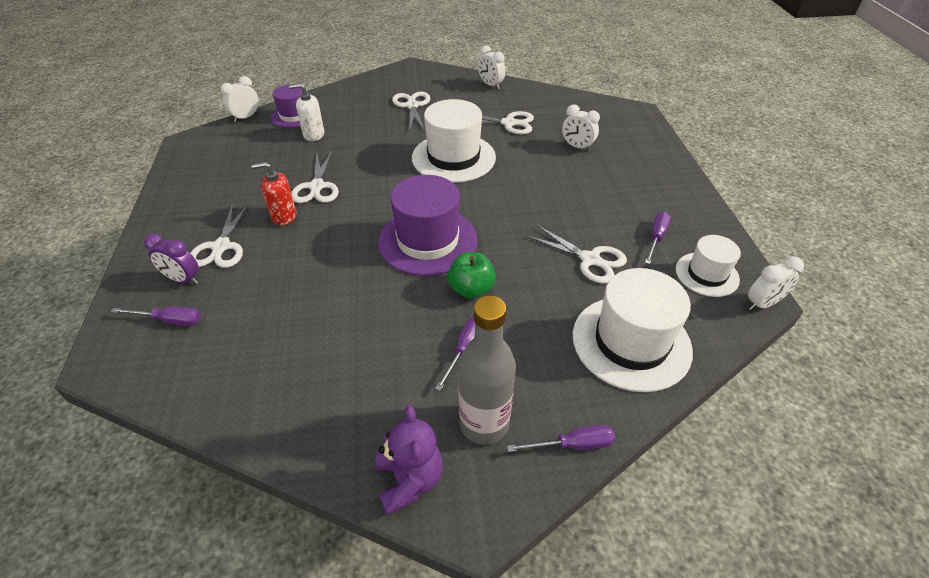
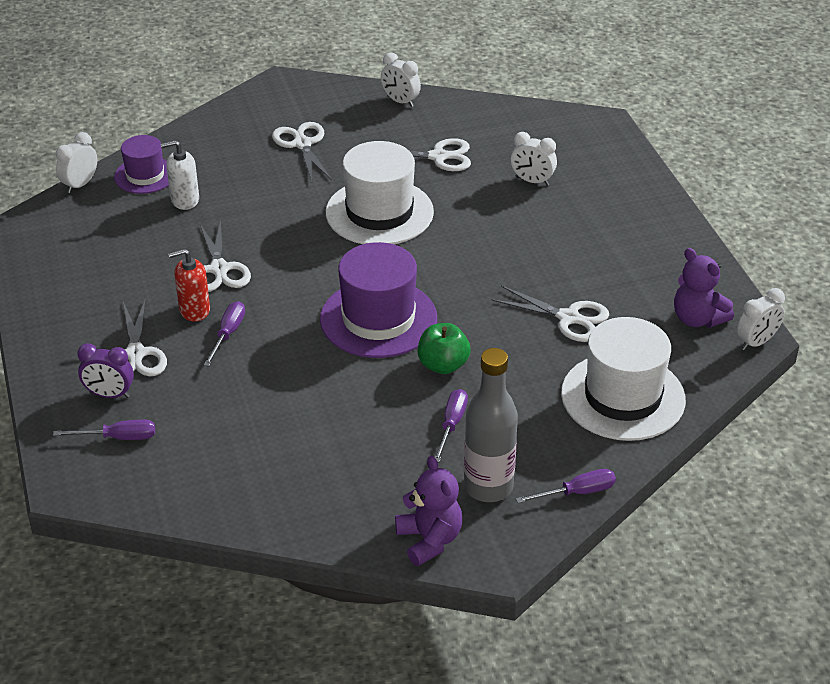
camera: 10 degrees left, 5 degrees down
purple screwdriver [645,212,671,264] -> purple screwdriver moved to [204,301,245,367]
white hat [676,235,741,297] -> purple teddy bear [674,248,734,328]

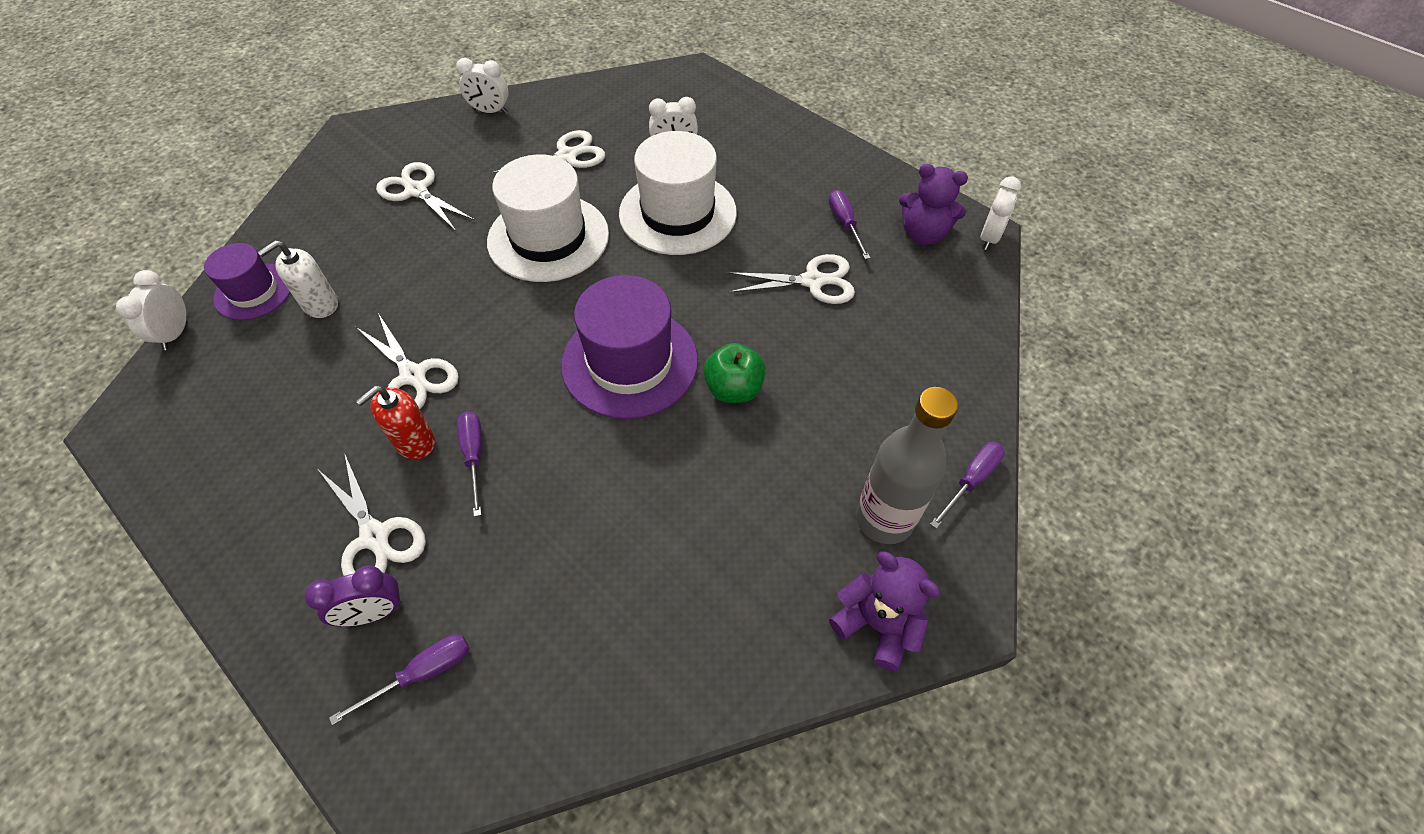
camera: 30 degrees left, 15 degrees up
purple screwdriver [435,389,468,463] -> purple screwdriver moved to [829,190,871,259]
white hat [561,317,686,441] -> white hat moved to [619,131,737,255]

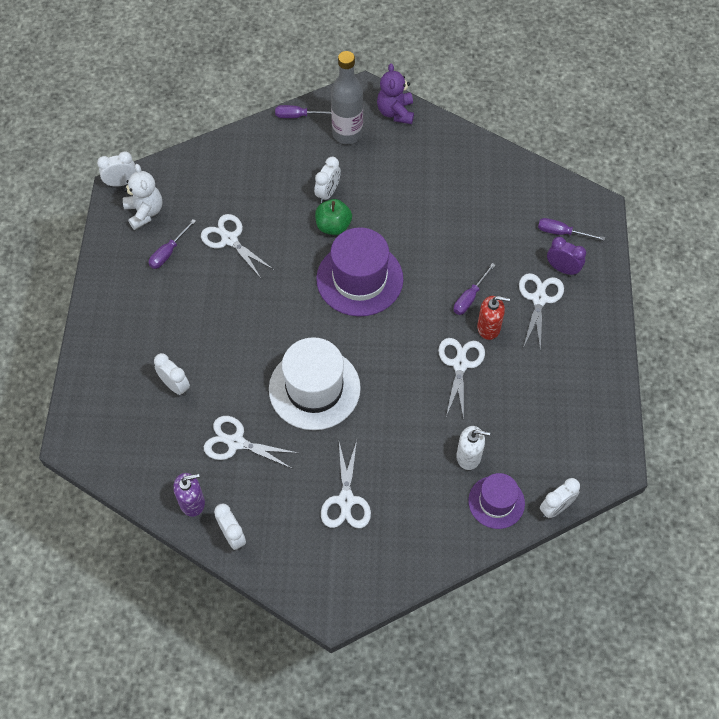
camera: 130 degrees left, 5 degrees up
white hat [619,131,737,255] -> none
purple teddy bear [899,164,968,245] -> white teddy bear [123,164,162,230]
none -> purple soap dispenser [173,473,205,517]
none -> white clock [314,157,341,203]

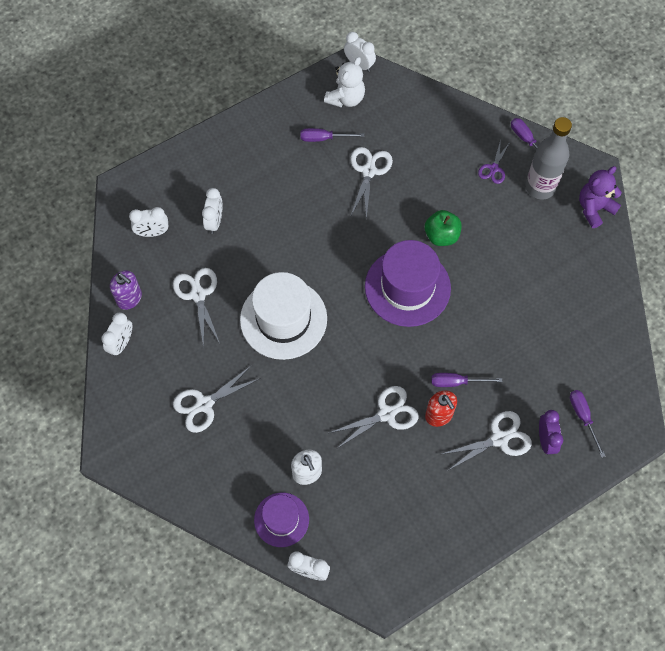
camera: 55 degrees right, 5 degrees up
white clock [314,157,341,203] -> white clock moved to [129,207,168,237]
none -> purple scissors [478,139,510,184]

